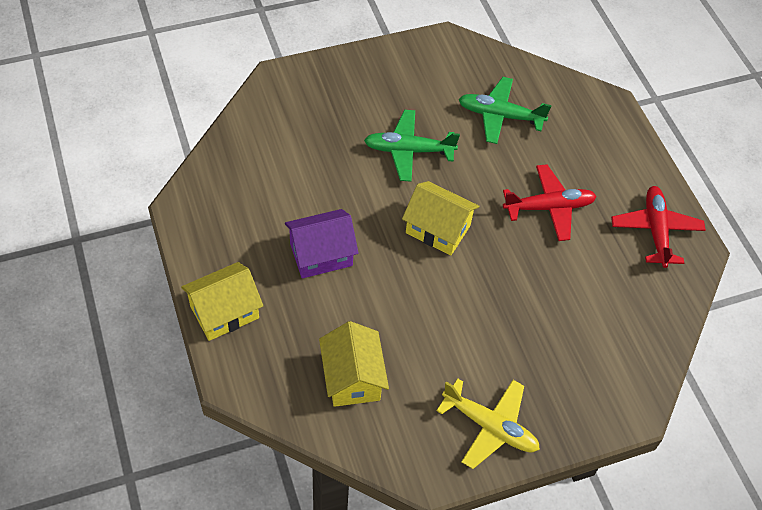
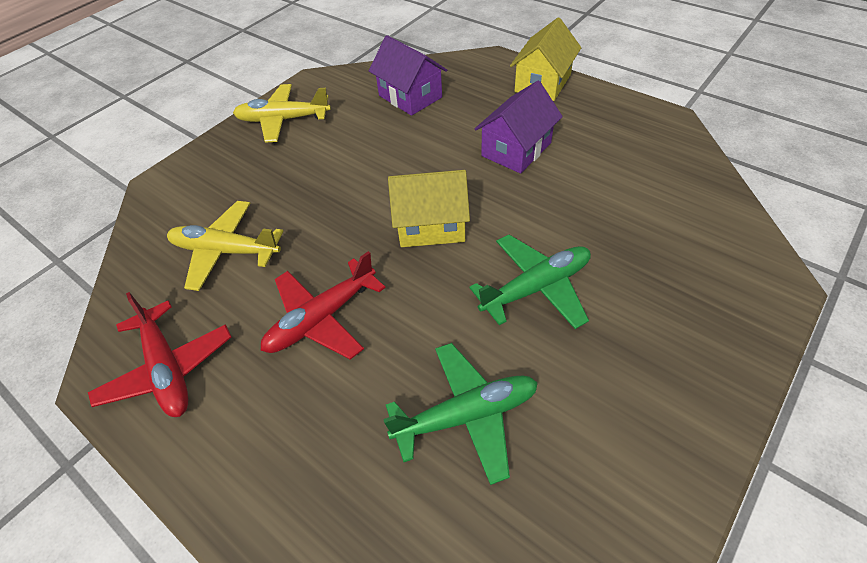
camera: 155 degrees right, 5 degrees down
yellow house [319,321,389,407] -> purple house [369,35,447,116]
none -> yellow plane [167,201,284,291]

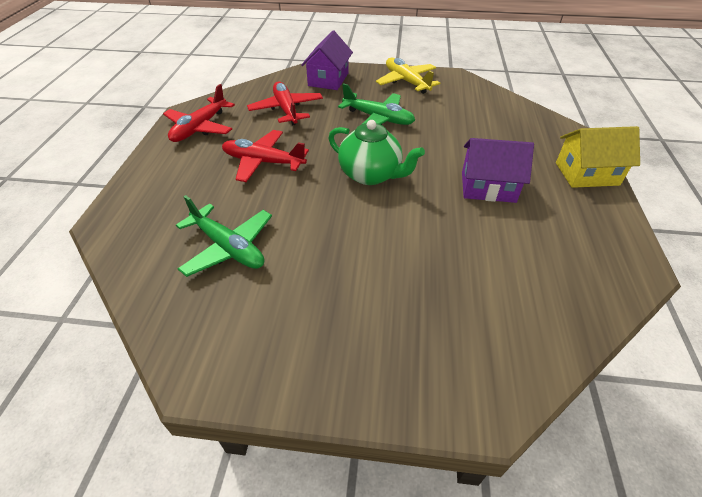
camera: 55 degrees right, 5 degrees down
yellow plane [167,201,284,291] -> red plane [247,82,323,125]
purple house [369,35,447,116] -> purple house moved to [301,31,353,90]
yellow house [388,170,470,247] -> green teapot [328,120,425,185]
green plane [470,235,591,329] -> green plane moved to [338,83,415,125]

